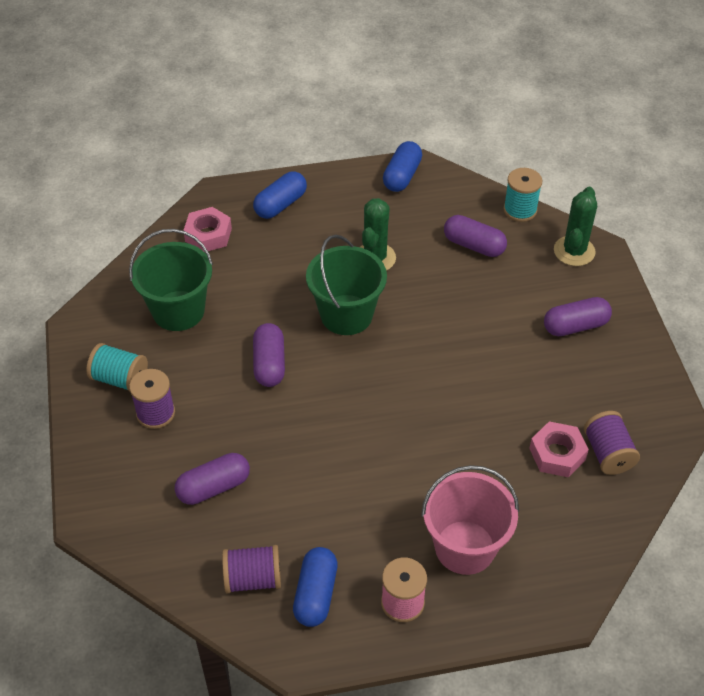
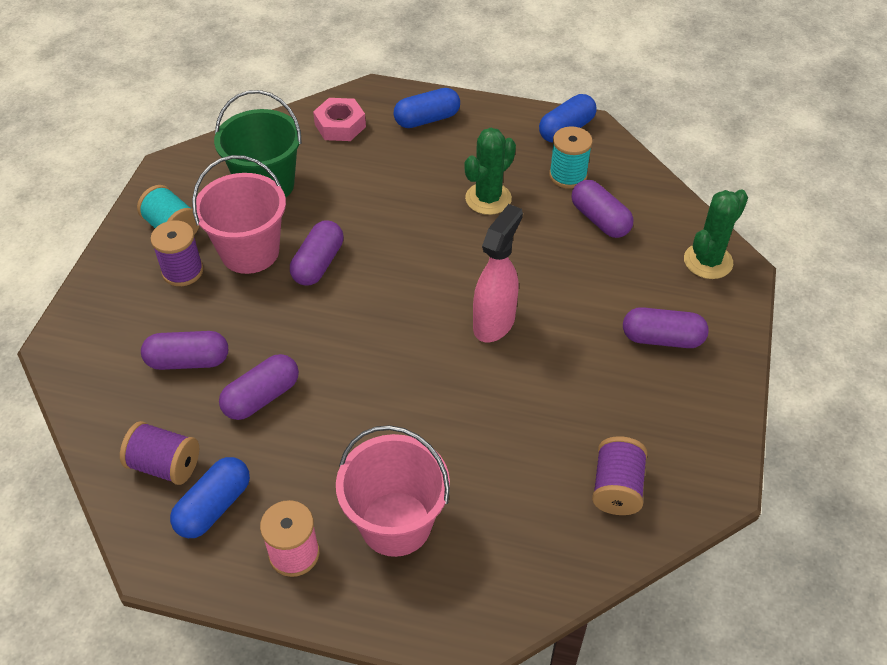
camera: 25 degrees right, 0 degrees up
green bucket [306,235,387,335] -> none
turquoise spool [504,168,542,222] -> turquoise spool moved to [549,126,593,189]
pink nut [529,421,589,477] -> none
none -> pink bucket [192,155,286,274]
none -> purple capsule [219,354,299,420]
none -> pink spray bottle [473,204,523,342]

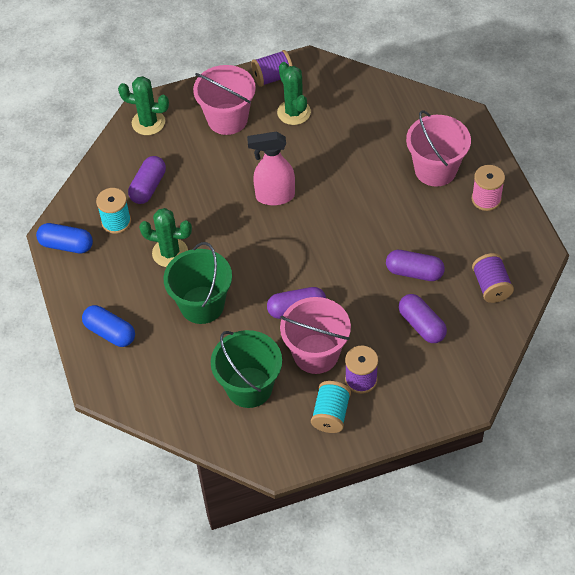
camera: 120 degrees left, 5 degrees up
blue capsule [170,457,250,538] -> none
pink nut [313,98,366,141] -> none
purple spool [592,436,648,515] -> purple spool moved to [251,50,293,87]
purple capsule [623,307,709,348] -> pink bucket [193,65,256,135]
none -> green bucket [164,242,232,324]
none -> green cactus [277,62,311,125]

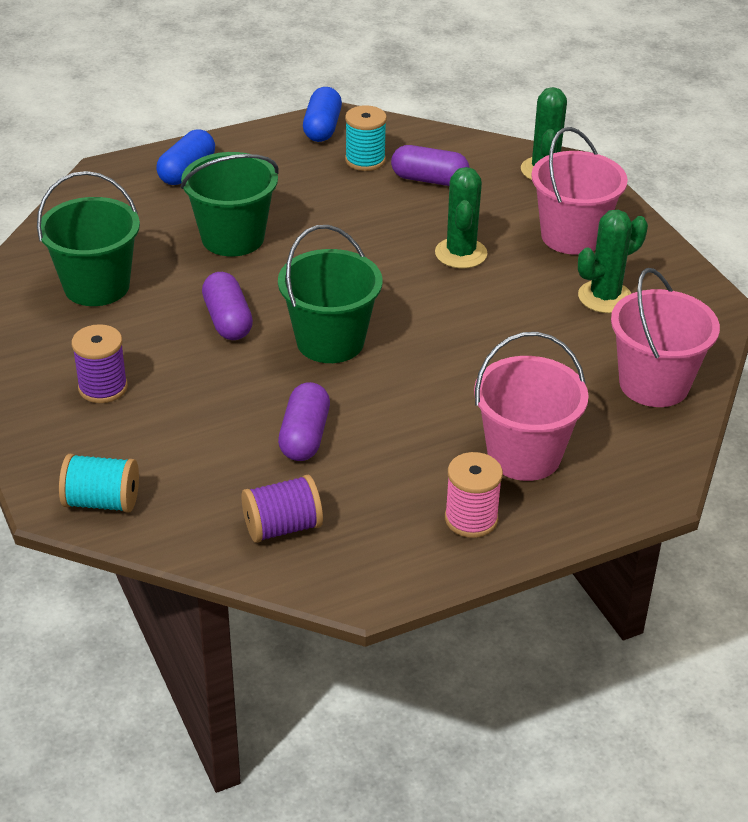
camera: 80 degrees right, 15 degrees down
green cactus [139,208,192,267] -> green cactus moved to [435,167,488,269]
pink spray bottle [247,132,295,205] -> none
purple spool [251,50,293,87] -> none
pink bucket [280,297,351,374] -> pink bucket moved to [611,268,720,407]
turquoise spool [311,381,351,433] -> turquoise spool moved to [59,454,139,513]
purple capsule [399,294,447,343] -> none
none -> green bucket [278,225,382,363]

